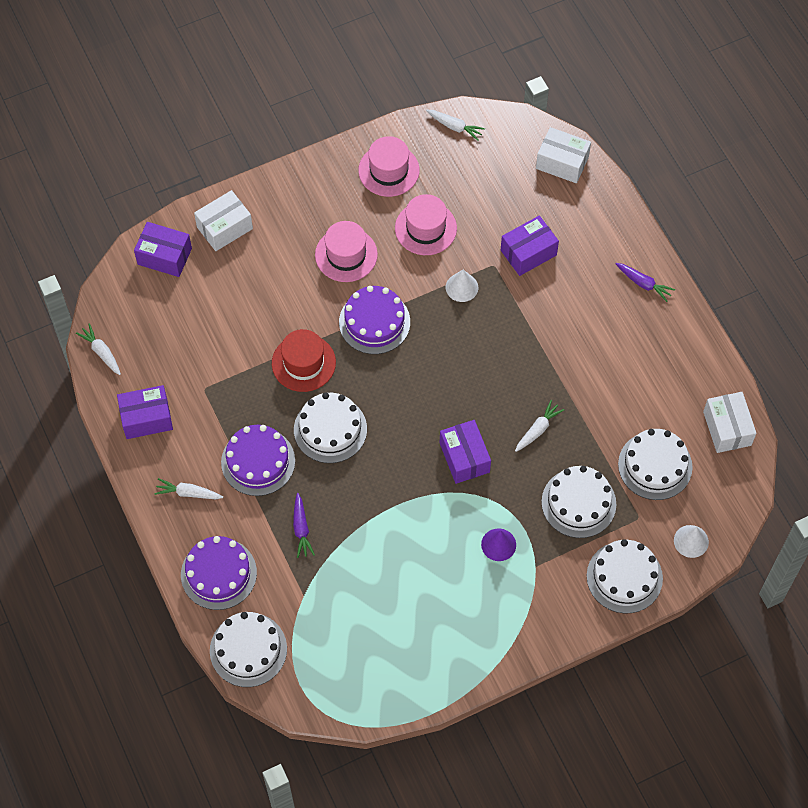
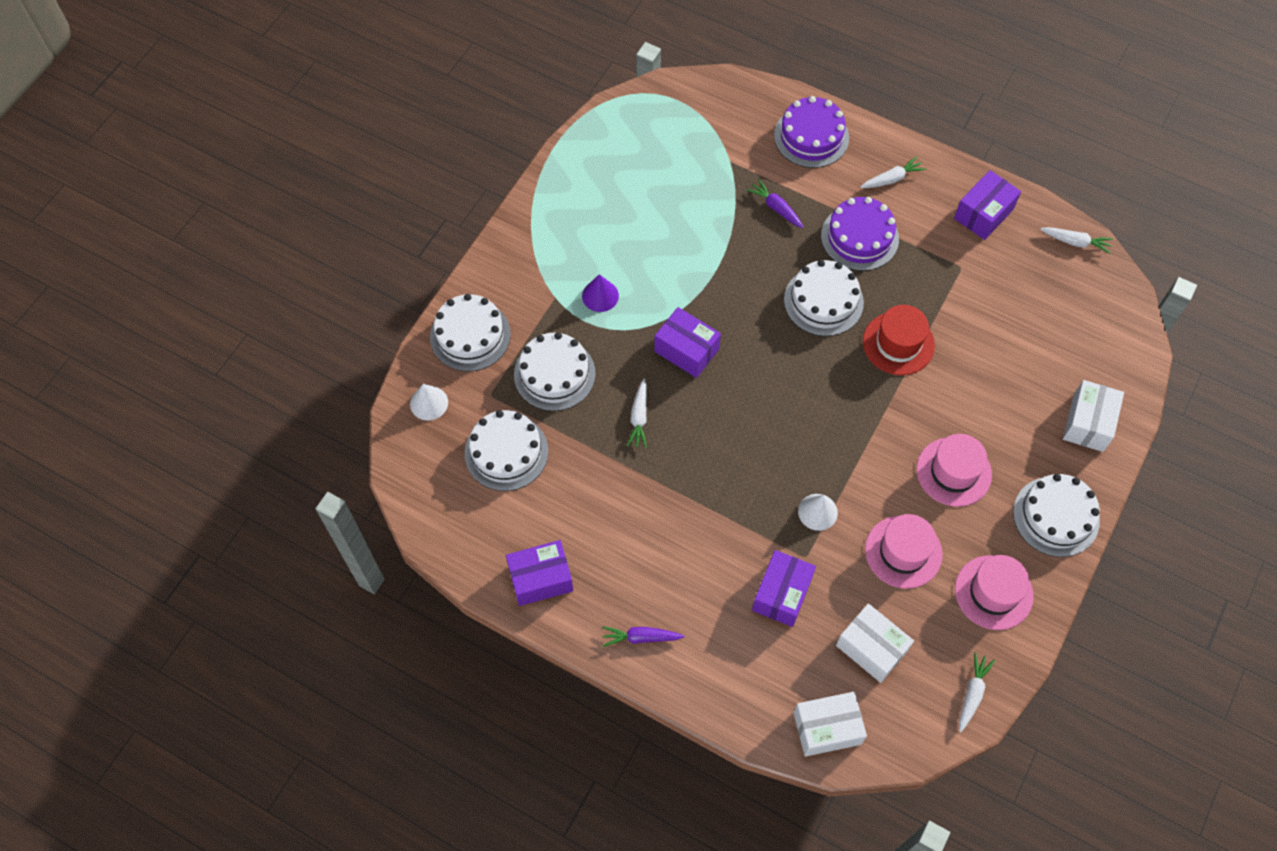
camera: 145 degrees right, 0 degrees up
purple box [134,222,192,277] -> purple box moved to [506,540,573,606]
white cake [210,612,287,687] -> white cake moved to [1013,474,1100,557]
purple cake [339,286,410,354] -> none
white carrot [426,110,485,141] -> white carrot turned 120 degrees clockwise [959,653,995,732]
white box [703,392,757,453] -> white box moved to [836,603,914,683]

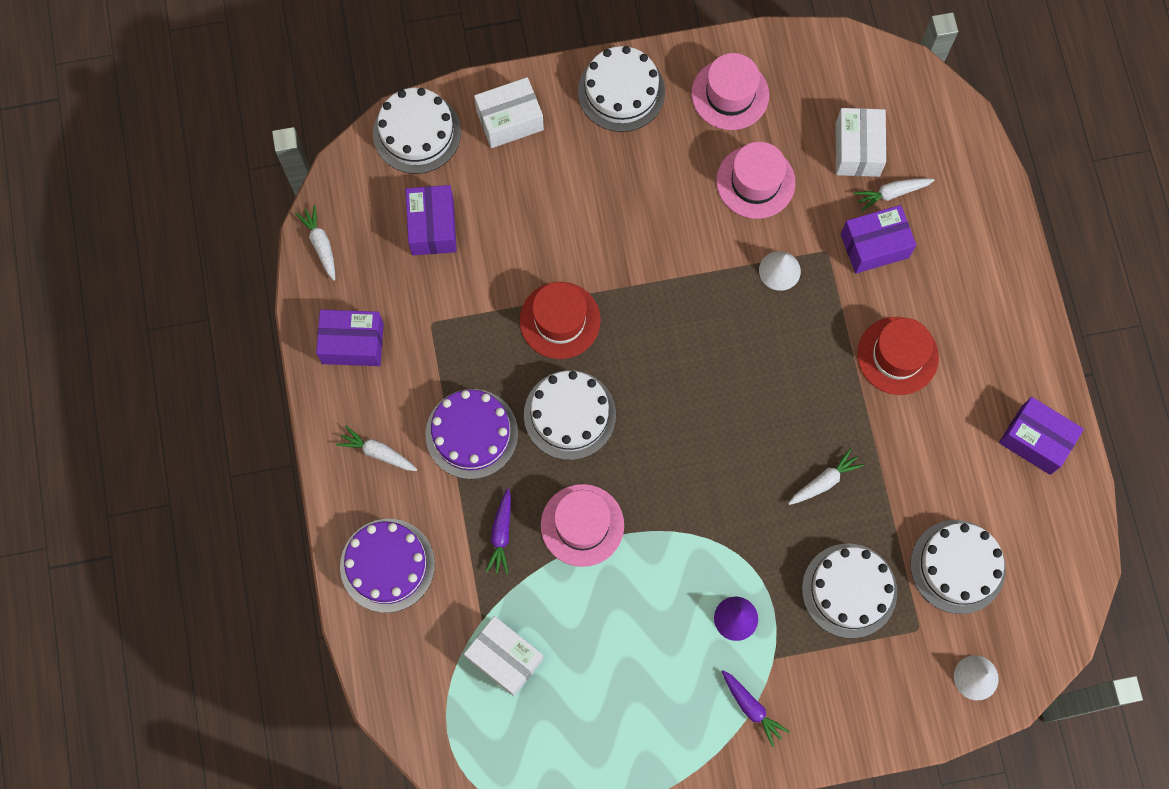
camera: 130 degrees left, 10 degrees up
white cake [430,294,511,372] -> white cake moved to [373,88,461,174]
purple carrot [602,626,684,647] -> purple carrot moved to [722,670,790,747]
purple box [654,307,721,378] -> purple box moved to [405,185,457,255]
white box [793,692,867,757] -> white box moved to [464,616,544,696]
pink hat [917,434,992,507] -> pink hat moved to [541,484,624,567]
white carrot [959,653,995,732] -> white carrot moved to [854,178,935,212]
none -> red hat [857,317,939,395]

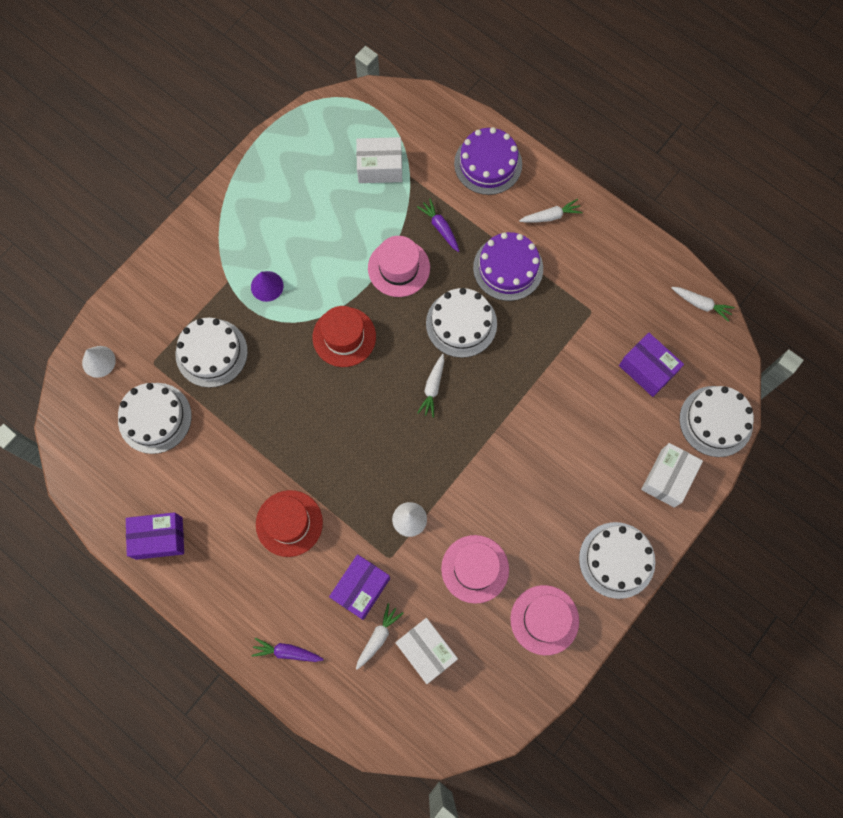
camera: 140 degrees right, 0 degrees up
purple box [316,310,384,366] -> none
red hat [520,282,601,359] -> red hat moved to [313,306,376,367]
purple carrot [722,670,790,747] -> purple carrot moved to [251,638,324,662]
white carrot [788,448,864,505] -> white carrot moved to [417,354,444,418]

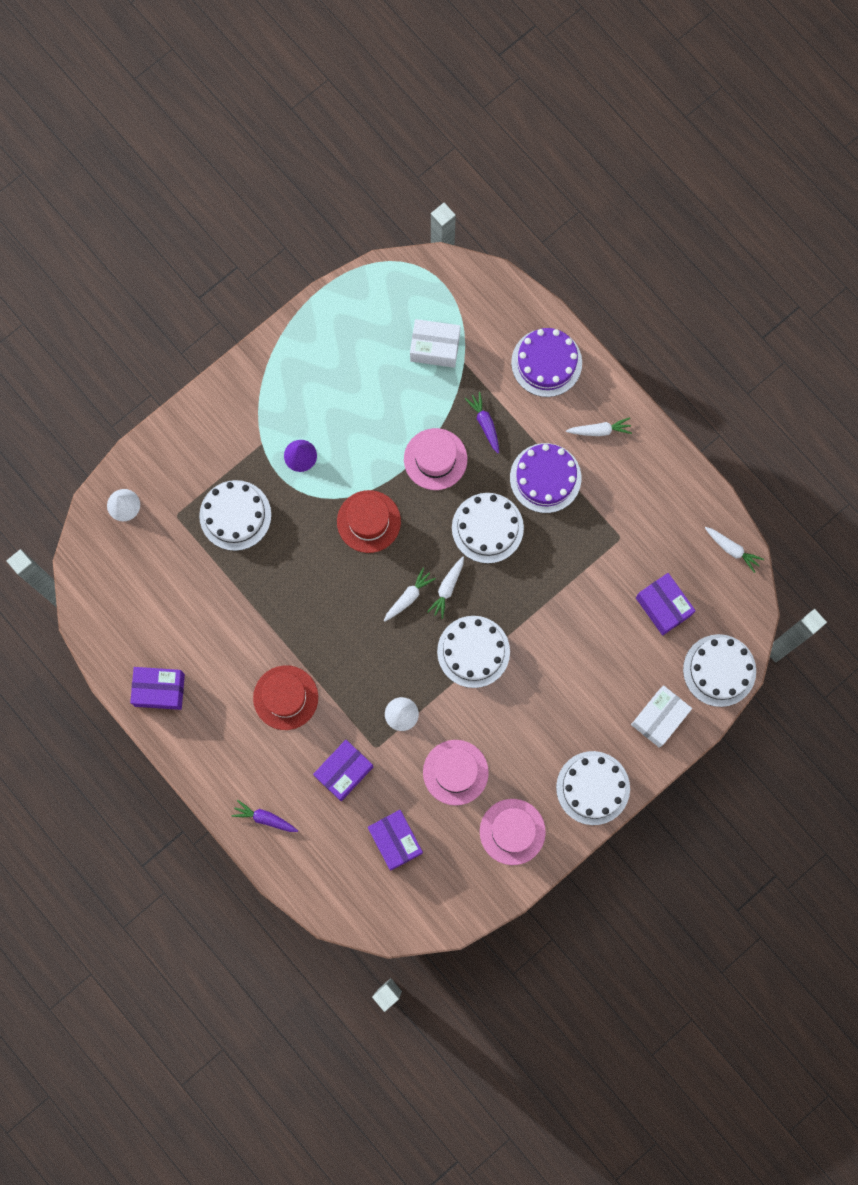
camera: 10 degrees right, 5 degrees up
white cake [118,383,192,454] -> white cake moved to [437,616,510,688]
white carrot [356,603,403,670] -> white carrot moved to [384,567,436,621]
white box [395,618,458,684] -> purple box [368,810,423,871]

